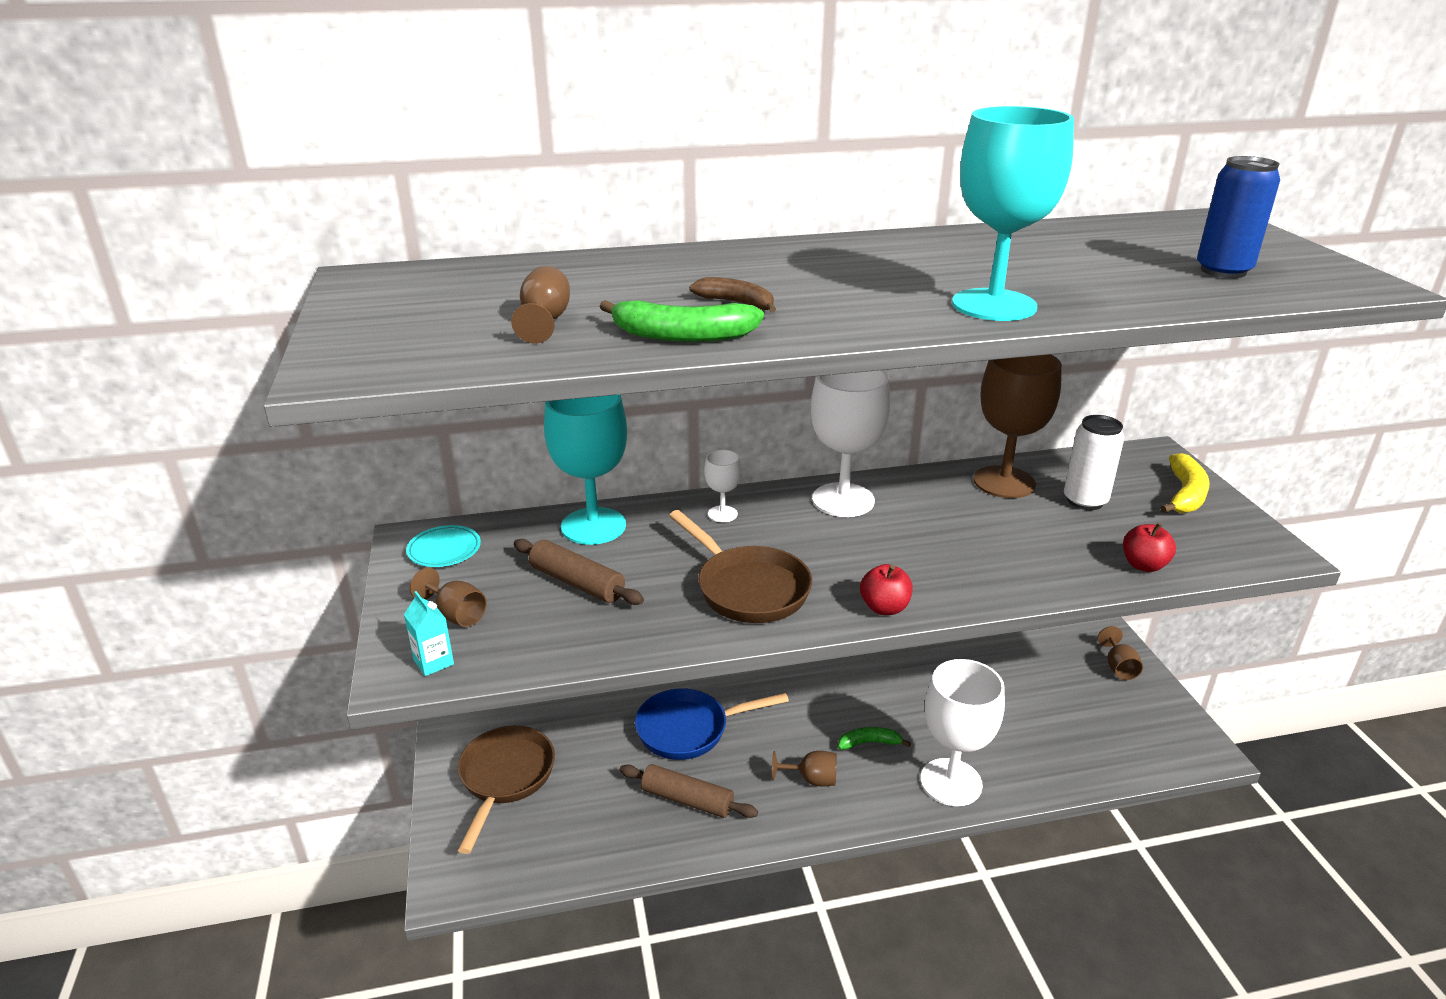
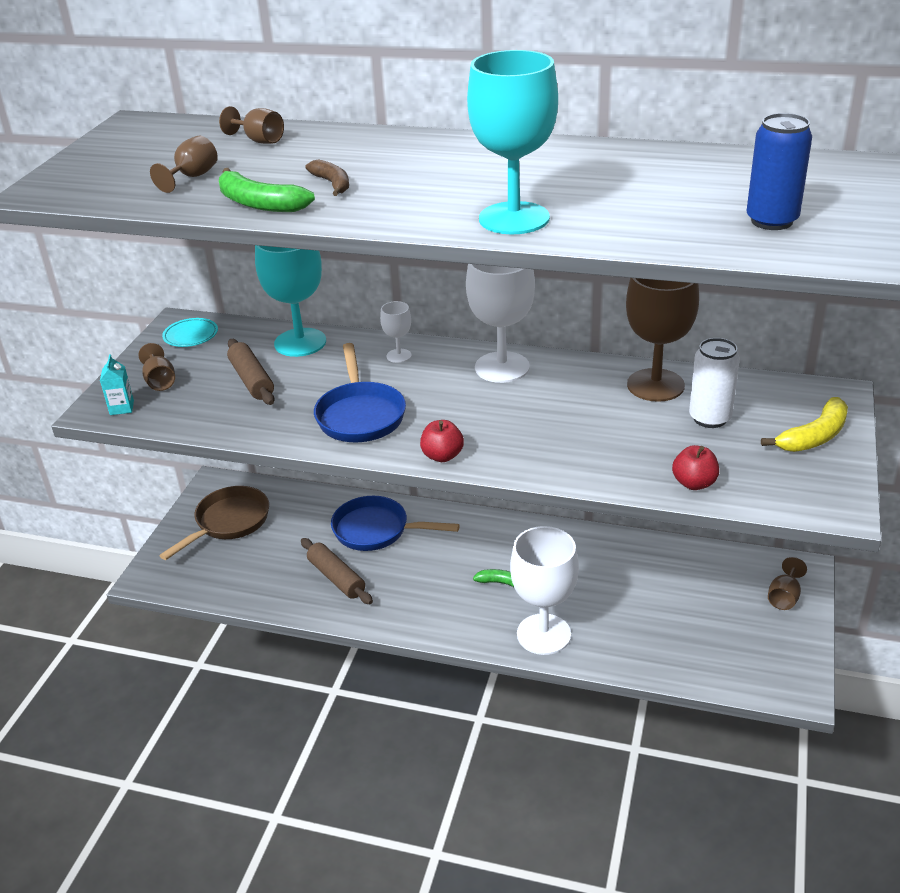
camera: 30 degrees right, 5 degrees up
brown pan [669,510,812,623] -> blue pan [314,343,406,442]
brown goblet [772,751,836,787] -> brown goblet moved to [219,106,284,144]

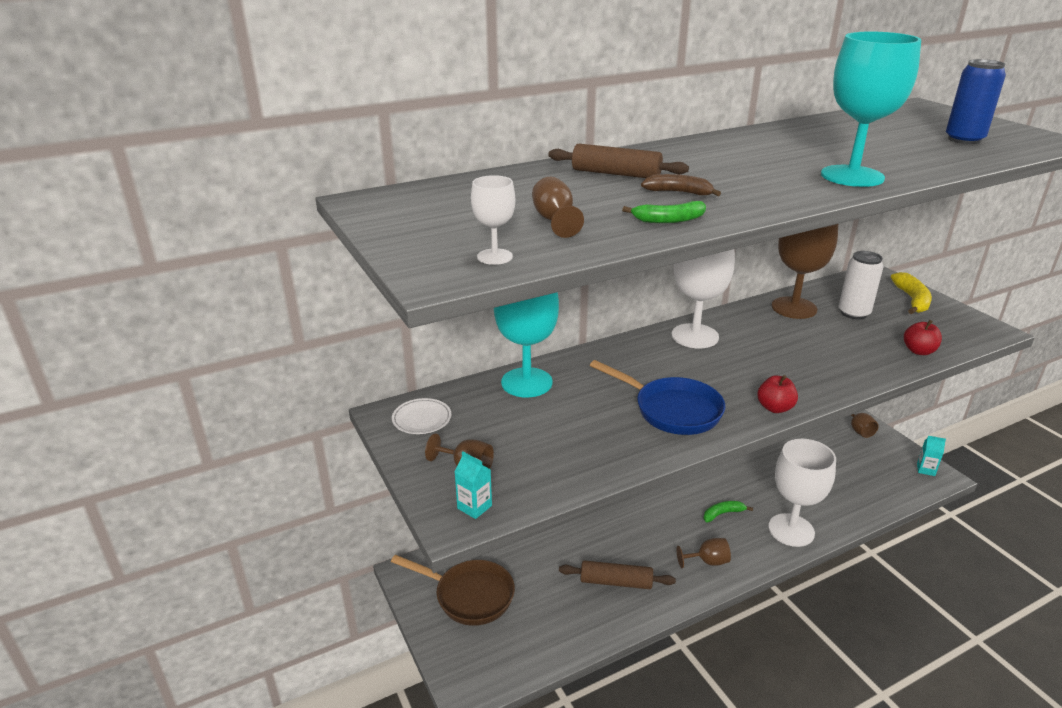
camera: 45 degrees left, 5 degrees down
brown pan [159,486,269,560] -> brown pan turned 120 degrees clockwise [391,555,515,626]
turquoise plate [162,318,218,347] -> white plate [392,398,451,434]
brown goblet [219,106,284,144] -> brown goblet moved to [677,538,731,568]
green banana [219,168,315,212] -> green banana [622,201,706,223], size x0.66
brown rolling pin [227,339,275,405] -> brown rolling pin moved to [548,144,689,178]
blue pan [331,496,460,551] -> none
white goblet [380,301,412,363] -> white goblet moved to [471,175,515,265]
none -> turquoise carton [917,436,946,476]

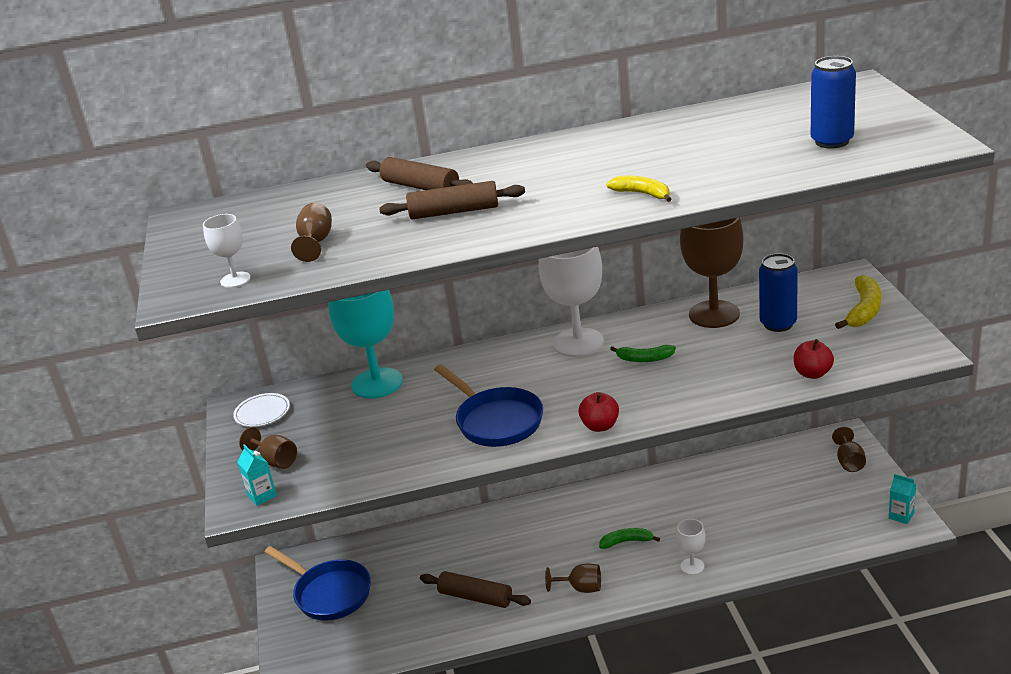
camera: 20 degrees right, 0 degrees up
brown pan [391,555,515,626] -> blue pan [264,546,371,621]
green banana [622,201,706,223] -> green banana moved to [610,345,676,362]
brown banana [641,174,721,196] -> brown rolling pin [379,181,525,219]
white goblet [768,439,836,547] -> white goblet [676,519,705,575], size x0.47
turquoise goblet [821,32,921,187] -> yellow banana [606,176,671,202]
white can [839,251,884,319] -> blue can [759,253,798,332]

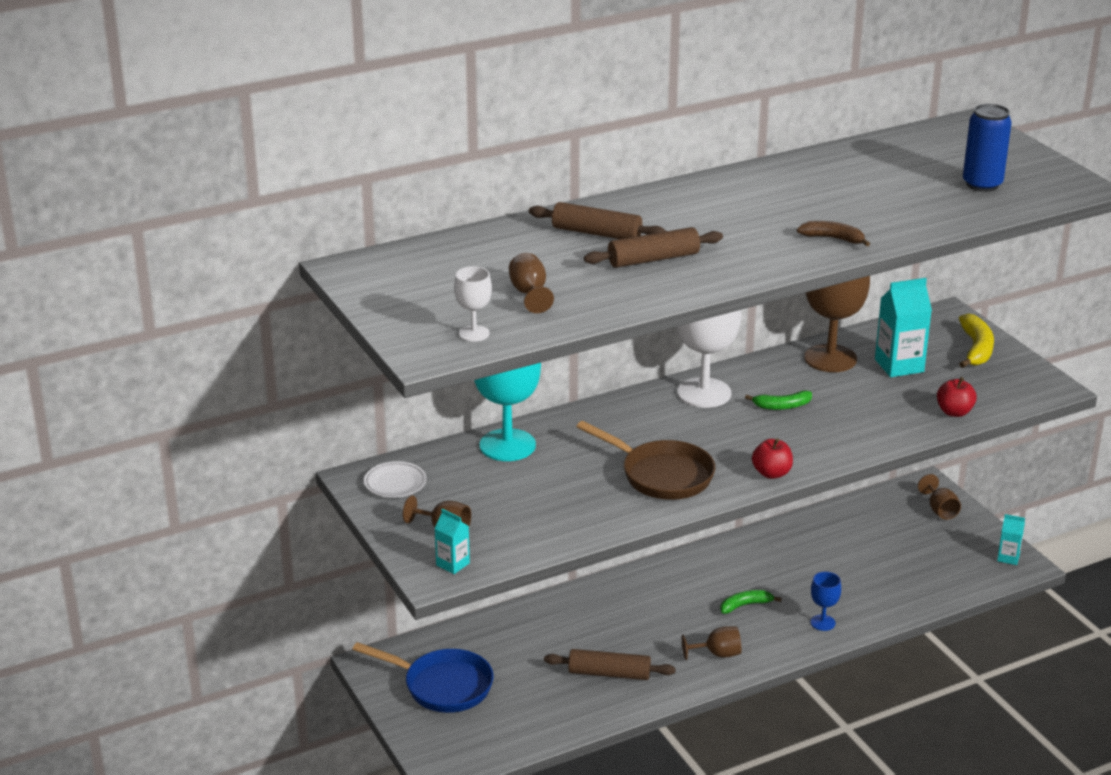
camera: 20 degrees left, 0 degrees up
blue pan [434,364,543,447] -> brown pan [576,421,715,500]
yellow banana [606,176,671,202] -> brown banana [797,221,870,246]
white goblet [676,519,705,575] -> blue goblet [811,572,841,631]
blue can [759,253,798,332] -> turquoise carton [875,278,932,377]

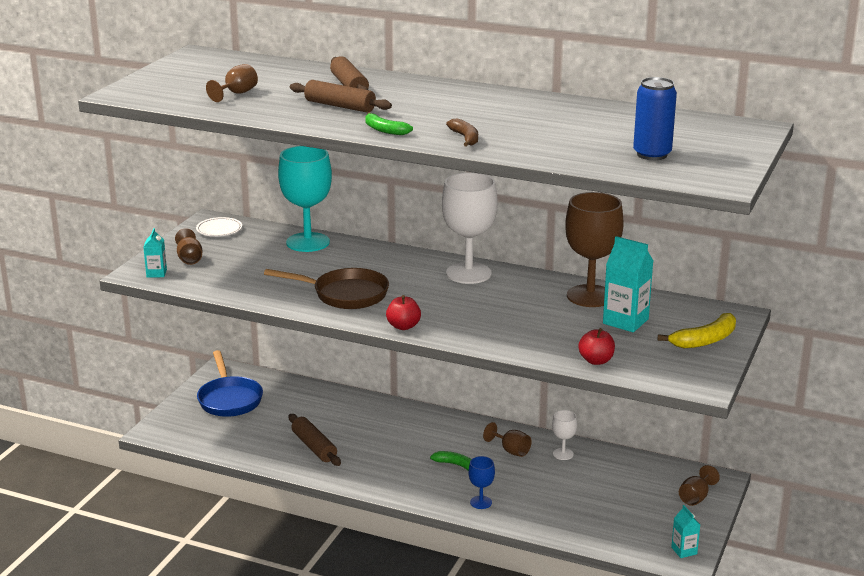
camera: 50 degrees right, 5 degrees down
white goblet [454,266,492,342] -> white goblet moved to [552,410,577,460]
brown pan [576,421,715,500] -> brown pan turned 75 degrees counterclockwise [264,268,389,309]
brown goblet [682,626,741,660] -> brown goblet moved to [483,422,532,457]
green banana [745,390,812,410] -> green banana moved to [365,112,413,135]

